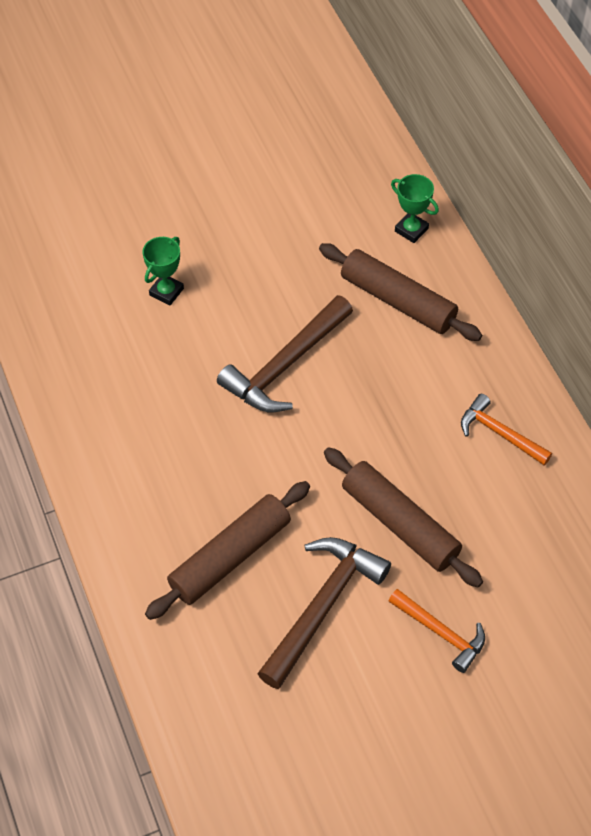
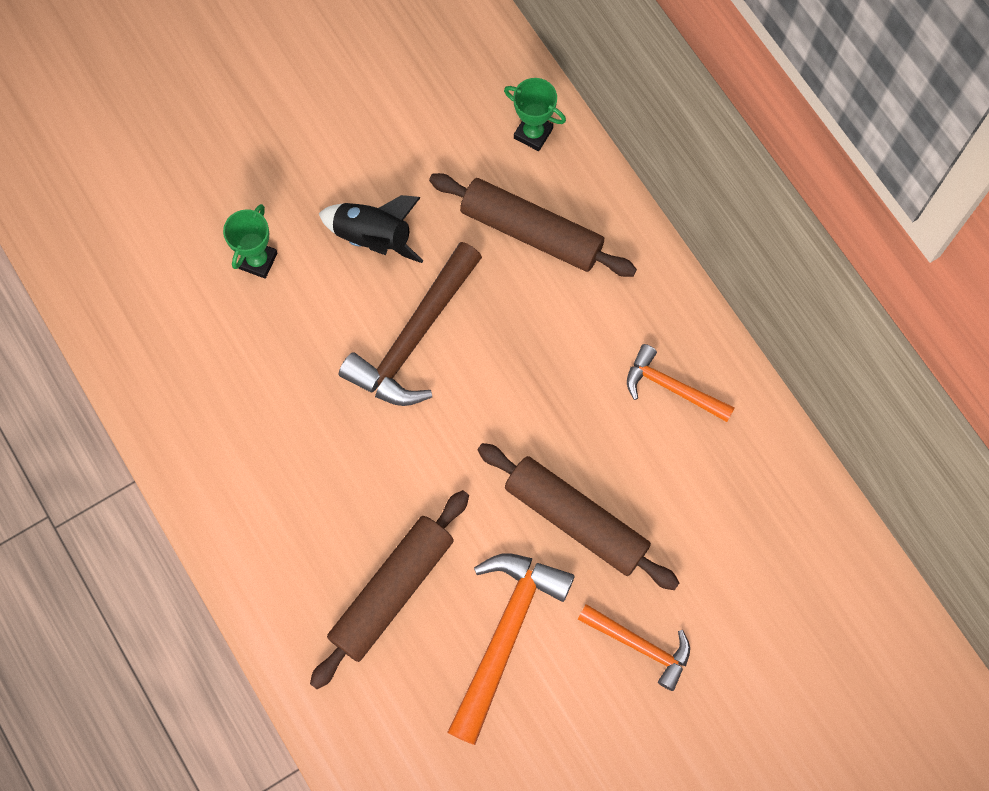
camera: 10 degrees left, 15 degrees up
brown hammer [257,537,391,689] -> orange hammer [447,554,574,745]
none -> black rocket [319,195,424,263]

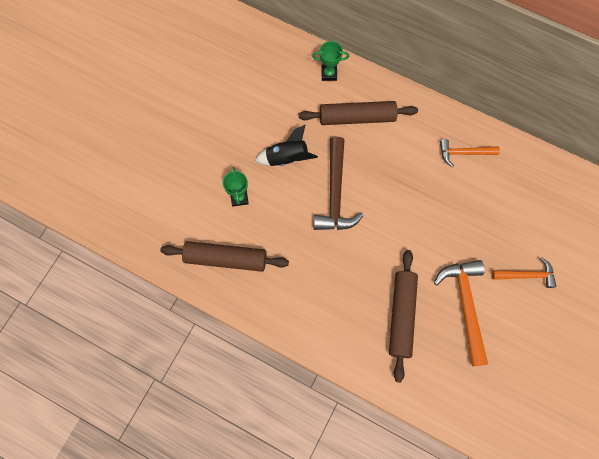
camera: 30 degrees left, 0 degrees up
brown rolling pin [478,443,679,590] -> brown rolling pin moved to [160,241,289,272]

